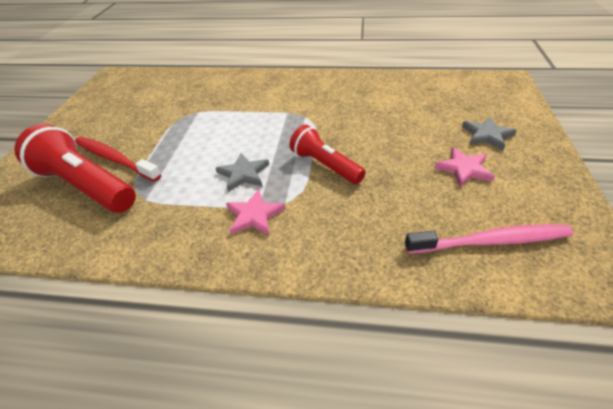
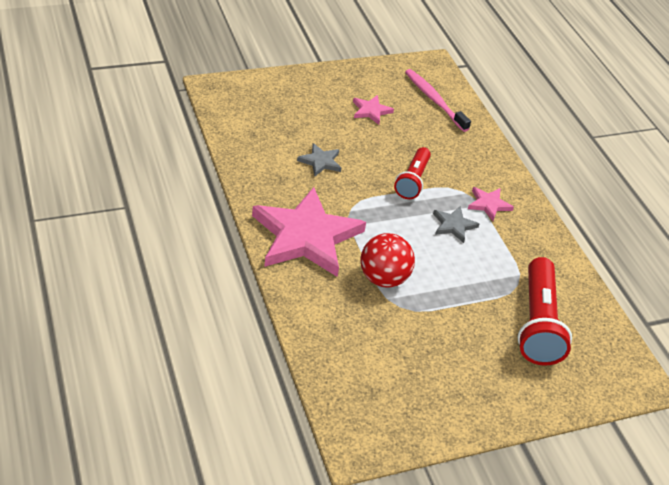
camera: 125 degrees left, 0 degrees up
red toothbrush [75,137,161,182] -> none
grey star [462,117,517,150] -> grey star moved to [297,143,341,176]
none -> pink star [252,187,366,277]
none -> red ball [360,233,415,288]

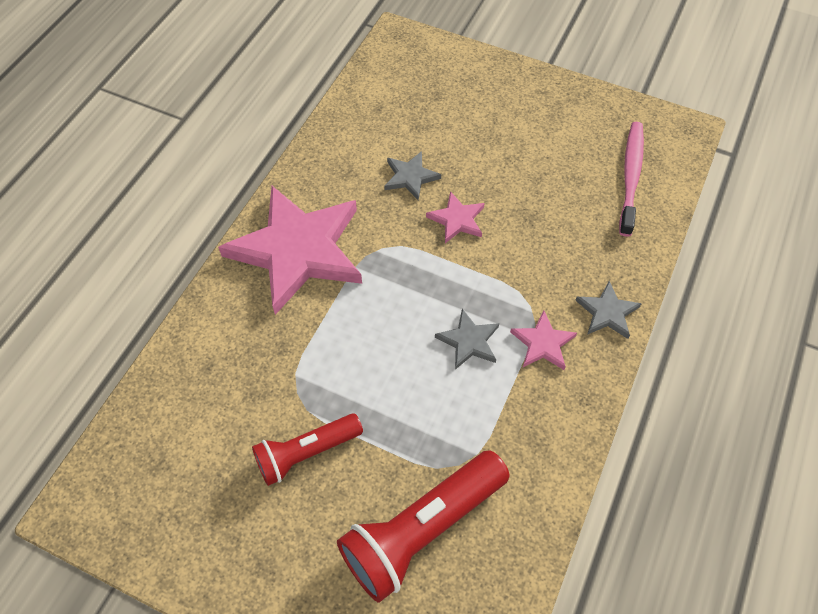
camera: 50 degrees right, 15 degrees up
pink star [353,95,394,125] -> pink star moved to [426,191,485,243]
red ball [360,233,415,288] -> none
red flashlight [394,147,431,199] -> red flashlight moved to [252,413,363,486]
none -> grey star [575,281,642,339]

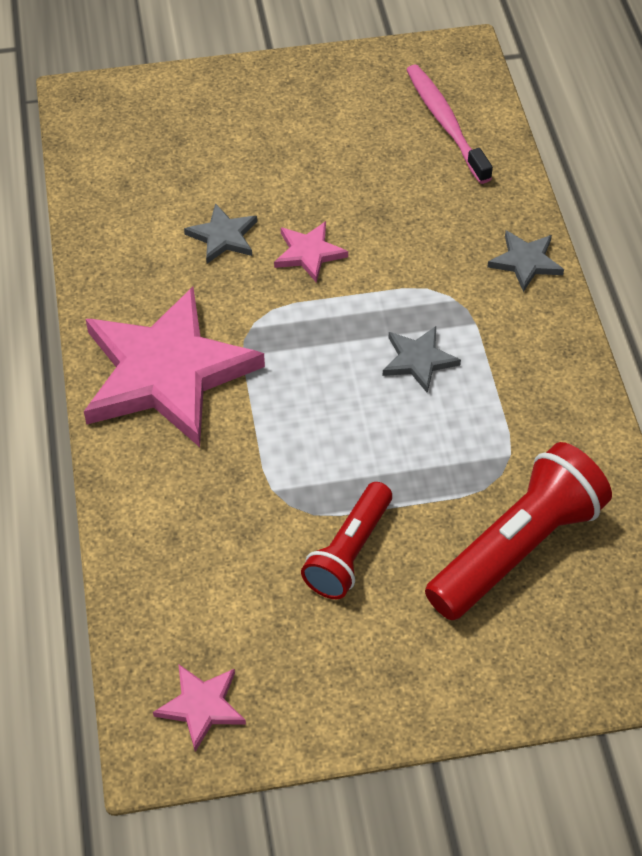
camera: 35 degrees left, 5 degrees down
red flashlight [337,450,510,603] -> red flashlight turned 150 degrees counterclockwise [425,442,612,620]
pink star [510,310,577,370] -> pink star moved to [153,664,246,752]

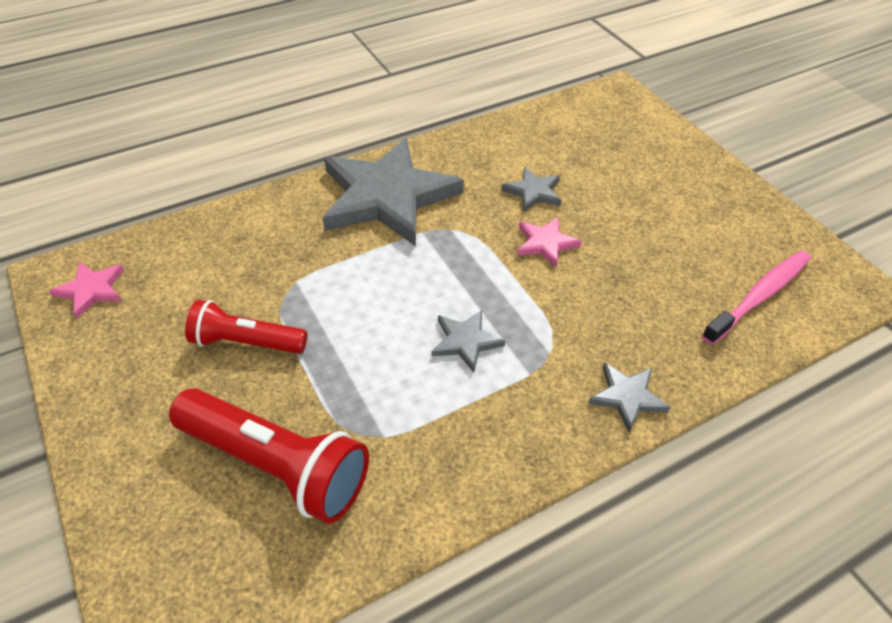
camera: 70 degrees right, 5 degrees down
pink star [84,286,265,447] -> grey star [322,137,464,247]

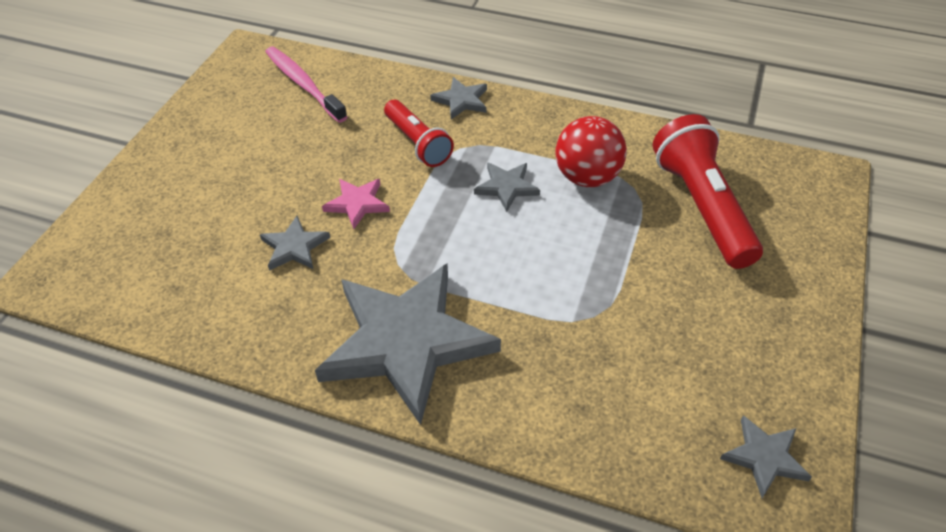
camera: 130 degrees left, 0 degrees up
pink star [49,262,124,318] -> grey star [720,415,812,498]
red flashlight [185,300,307,354] -> red flashlight moved to [384,100,454,167]
pink toothbrush [702,251,811,345] -> pink toothbrush turned 45 degrees clockwise [265,47,347,123]
none -> red ball [556,116,627,187]

